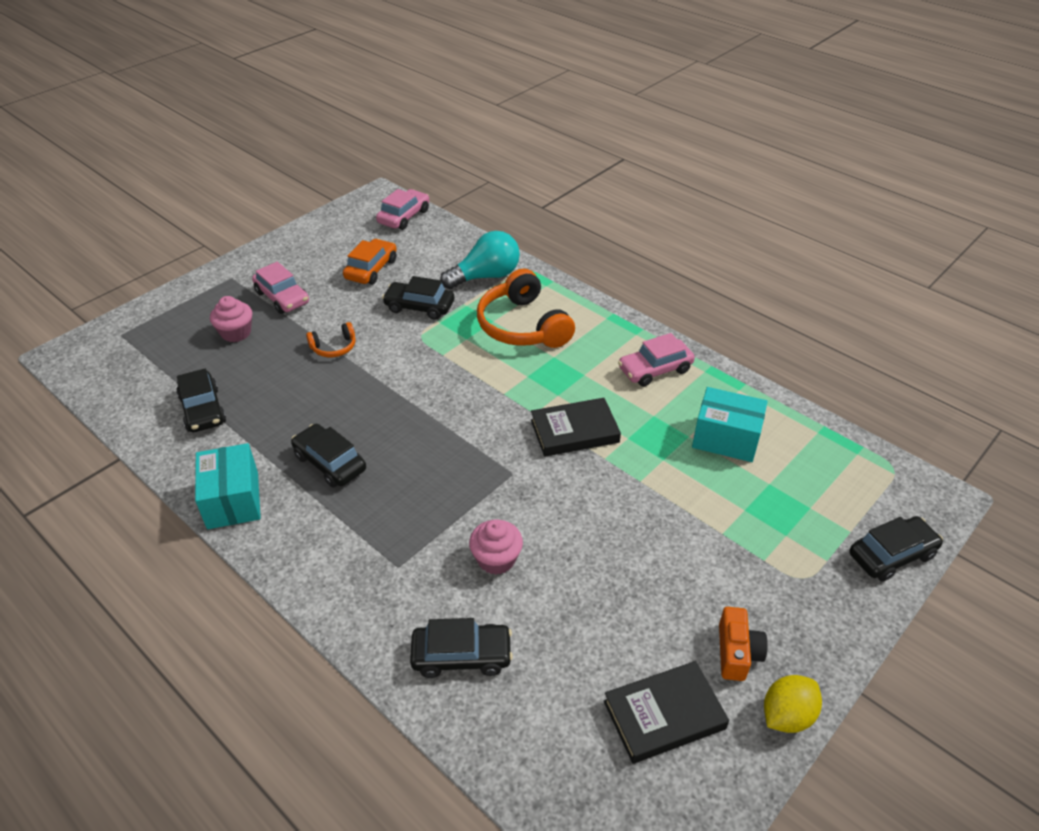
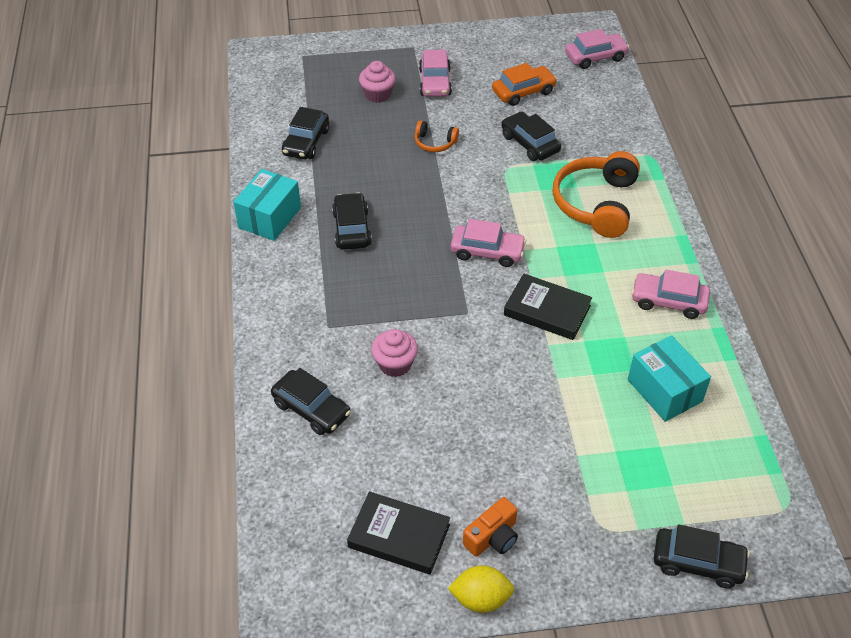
camera: 40 degrees right, 5 degrees up
turquoise light bulb [440,231,520,289] -> none
none -> pink car [451,219,526,267]

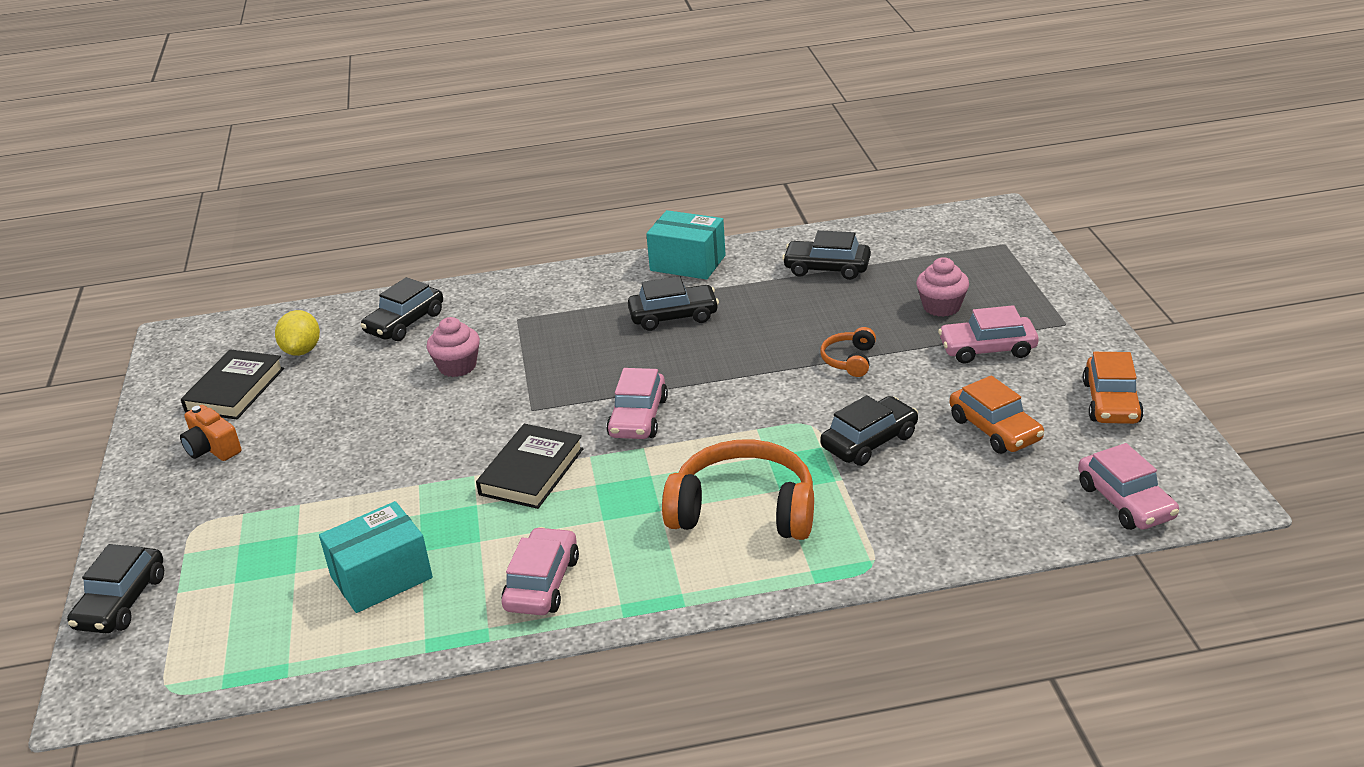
camera: 90 degrees right, 15 degrees down
yellow lemon [448,565,514,613] -> yellow lemon moved to [275,310,320,356]
none -> orange car [1083,352,1144,424]

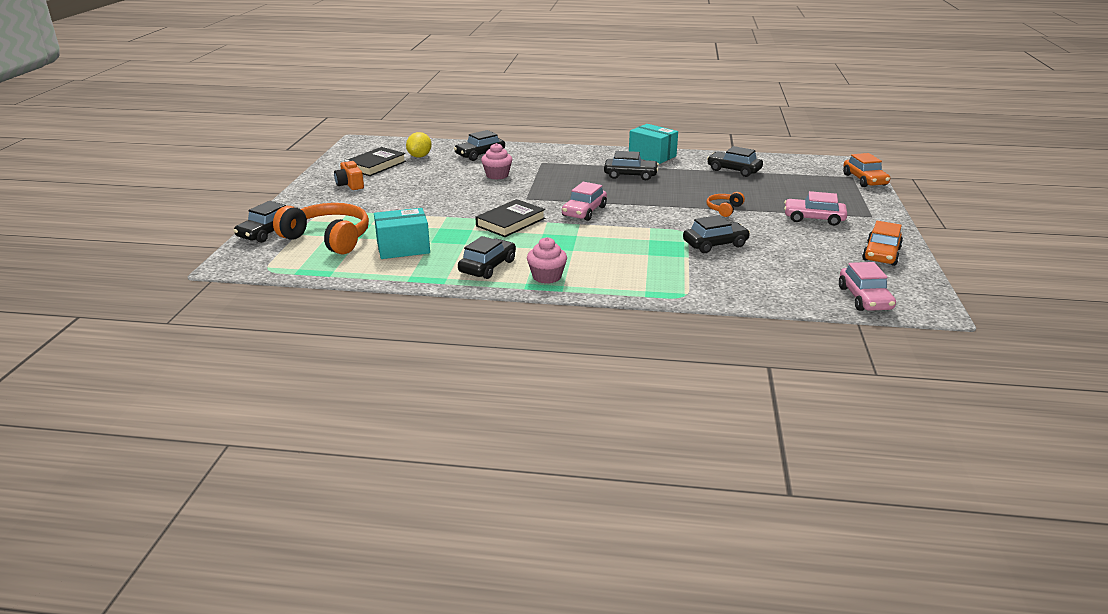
camera: 15 degrees right, 5 degrees down
pink car [501,527,579,615] -> black car [458,236,516,279]
orange headphones [662,440,814,540] -> orange headphones moved to [273,203,369,254]
pink cupcake [916,257,969,317] -> pink cupcake moved to [527,237,567,284]
orange car [950,376,1044,454] -> orange car moved to [843,153,890,187]

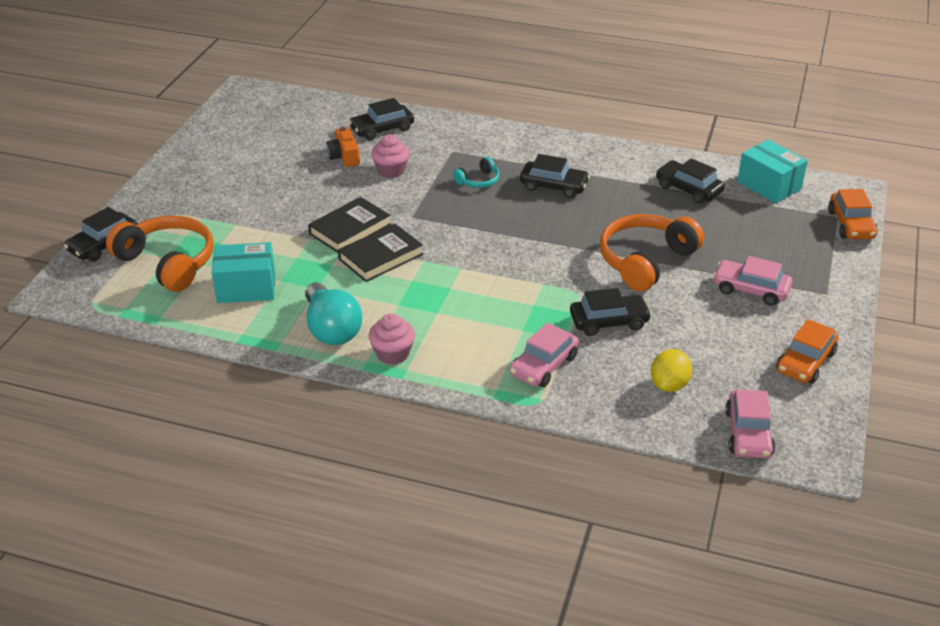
camera: 10 degrees right, 10 degrees up
orange camera [334,160,364,190] -> orange camera moved to [326,127,360,167]
black book [348,147,406,176] -> black book moved to [308,197,391,253]
yellow lemon [406,132,432,158] -> yellow lemon moved to [651,349,692,392]
black car [458,236,516,279] -> turquoise light bulb [305,282,362,345]
pink car [562,182,607,221] -> pink car moved to [509,322,579,387]
turquoise box [629,124,678,164] -> turquoise box moved to [737,140,808,203]
orange headphones [707,192,745,217] -> orange headphones [600,214,704,291], size x2.10
none -> turquoise headphones [453,157,499,188]

